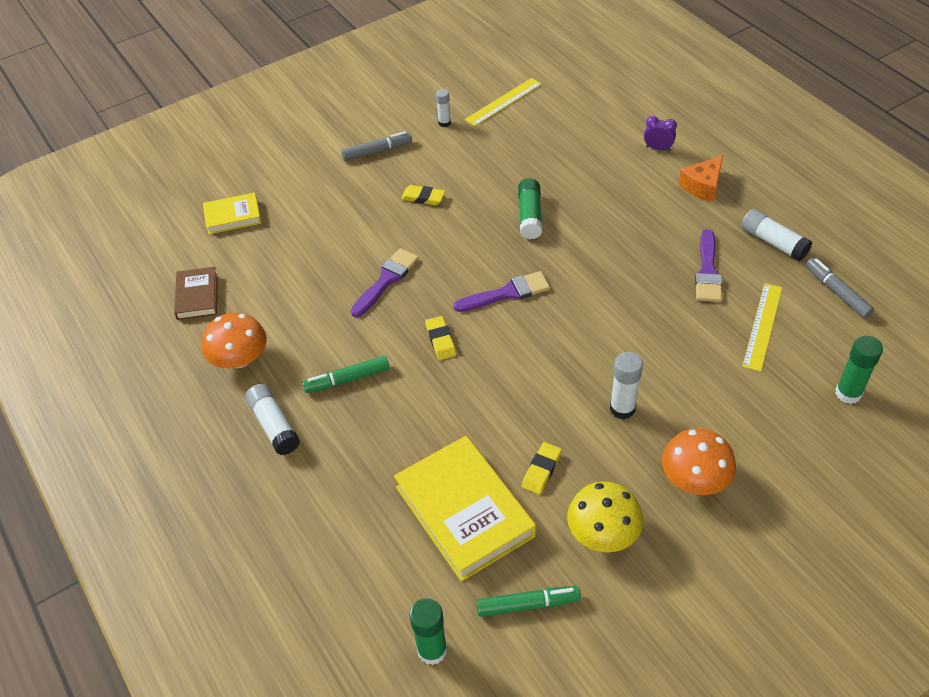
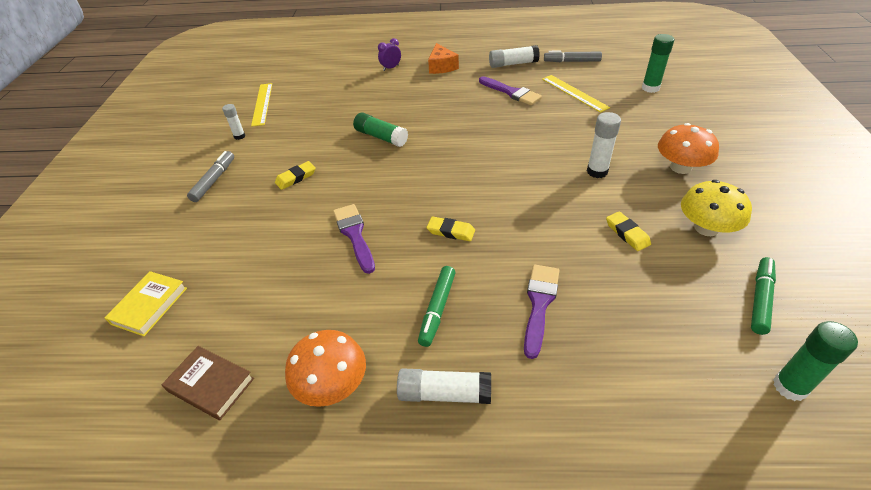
camera: 55 degrees left, 5 degrees down
yellow book [394,436,536,582] -> none
purple brush [453,271,550,312] -> purple brush moved to [524,265,560,359]

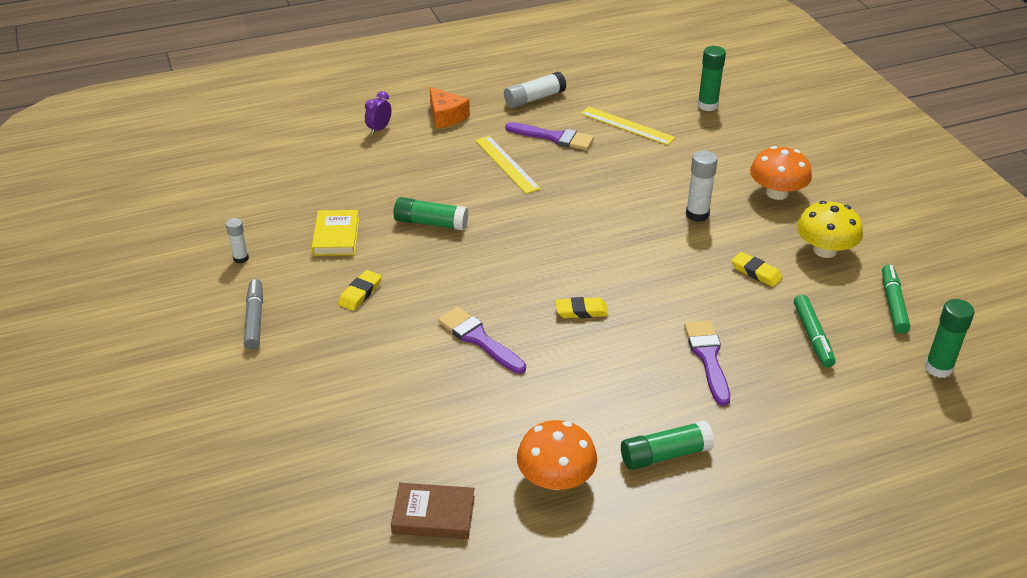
camera: 25 degrees left, 5 degrees down
yellow book [104,271,187,336] -> yellow book moved to [312,210,359,256]
yellow ruler [251,83,272,127] -> yellow ruler moved to [475,136,541,194]
white glue stick [397,368,491,404] -> green glue stick [621,420,714,470]
green marker [418,266,456,347] -> green marker moved to [794,295,836,367]
grey marker [544,51,602,62] -> none

